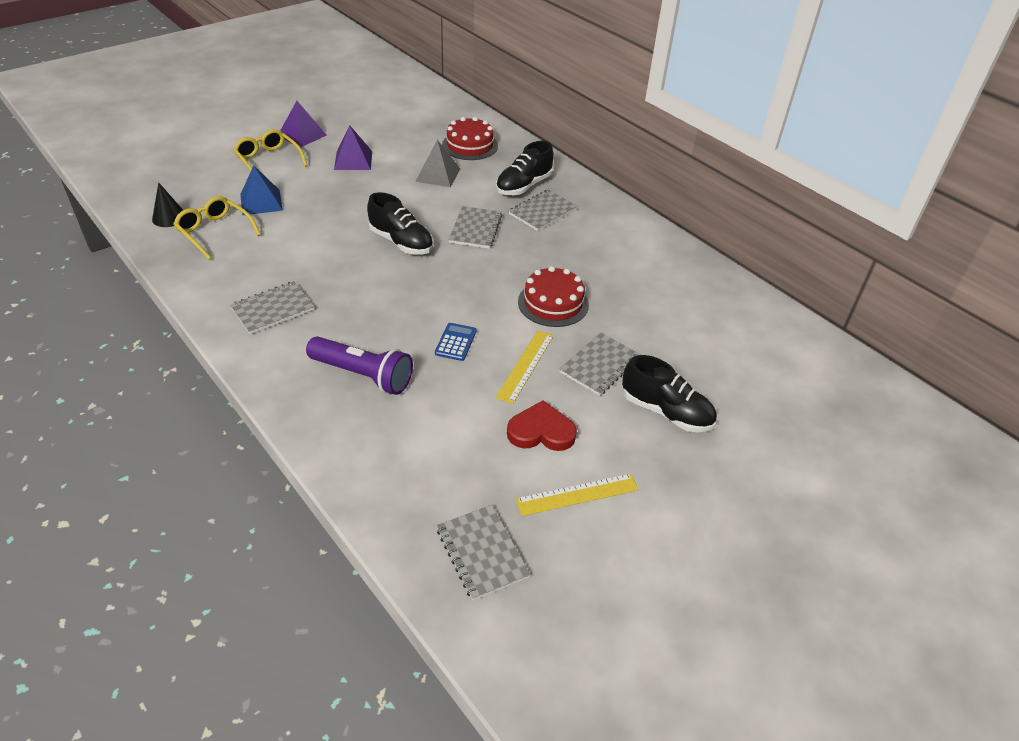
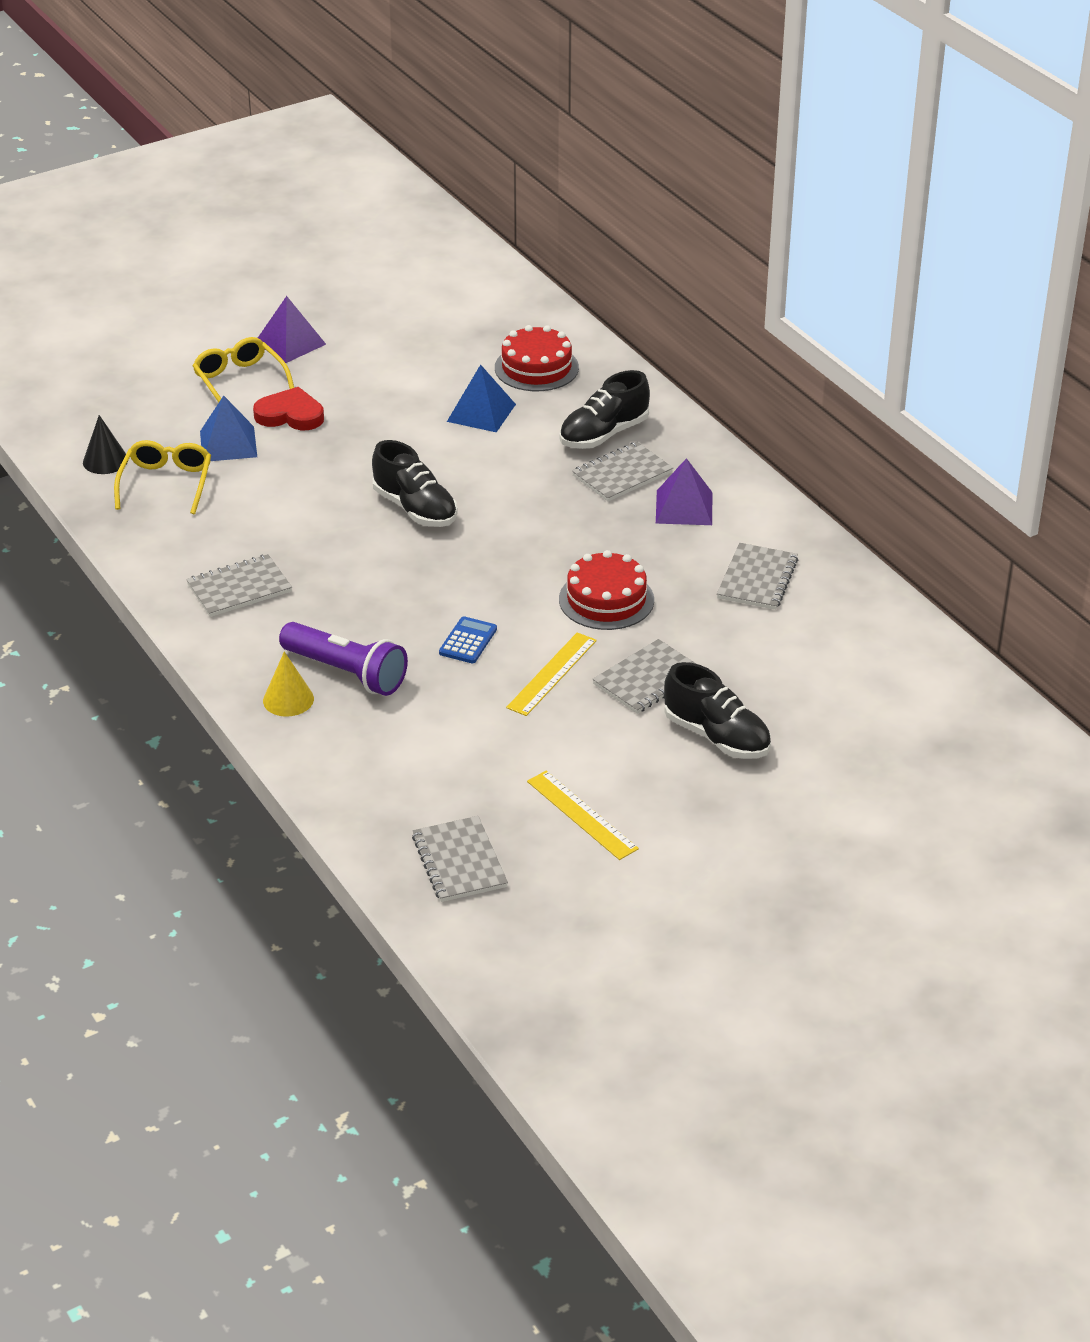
camera: 10 degrees right, 5 degrees down
yellow glasses [174,196,261,259] -> yellow glasses turned 45 degrees clockwise [114,440,211,514]
purple pyramid [334,125,372,170] -> purple pyramid moved to [656,458,712,525]
grey pyramid [415,140,460,187] -> blue pyramid [447,364,516,432]
grey notebook [449,206,502,249] -> grey notebook moved to [717,543,798,610]
red heart [507,400,577,451] -> red heart moved to [253,387,324,430]
yellow ruler [515,473,639,516] -> yellow ruler turned 60 degrees clockwise [527,771,639,860]
none -> yellow cone [263,651,314,717]

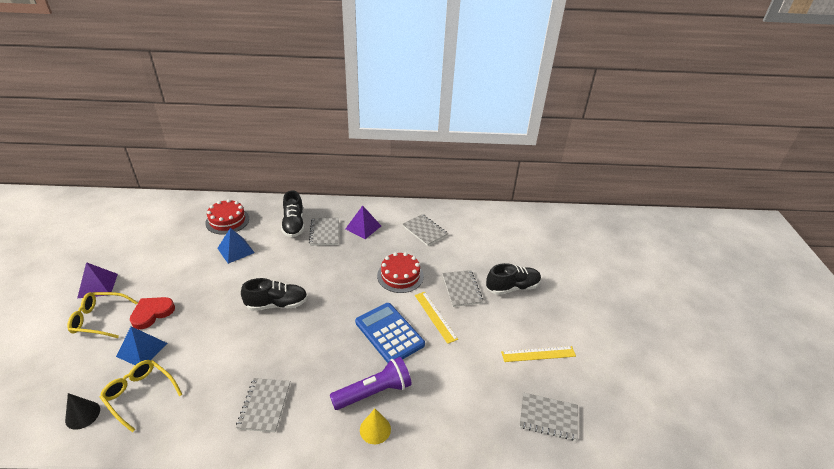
camera: 60 degrees left, 0 degrees up
blue calculator [439,616,497,663] -> blue calculator [355,303,425,363], size x2.03

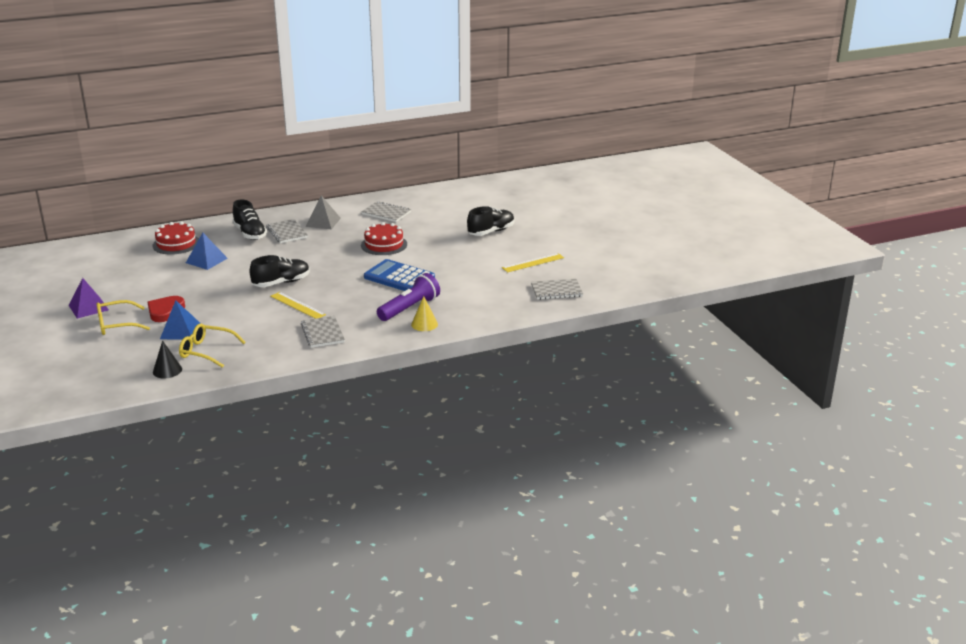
camera: 20 degrees left, 10 degrees down
purple pyramid [345,205,381,239] -> grey pyramid [306,196,341,229]
yellow ruler [415,292,458,344] -> yellow ruler moved to [270,292,326,319]
grey notebook [442,270,483,307] -> none

